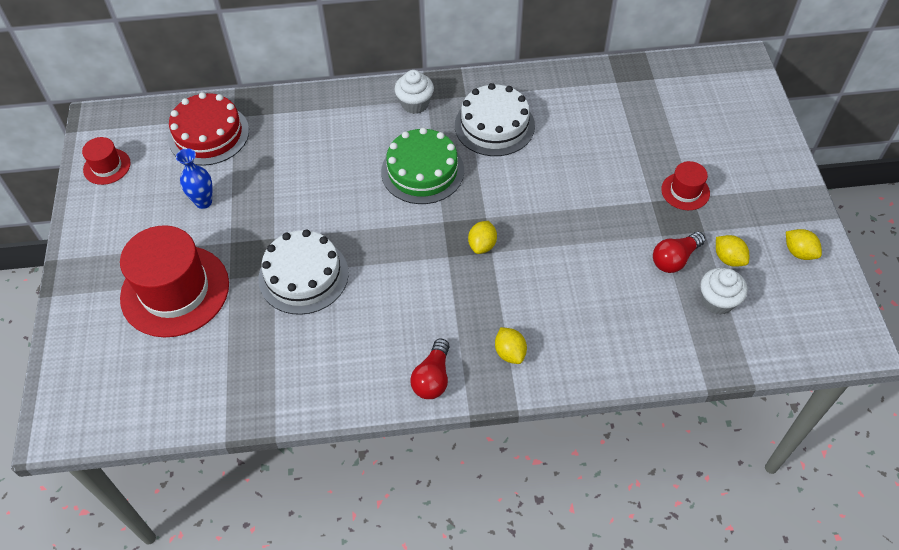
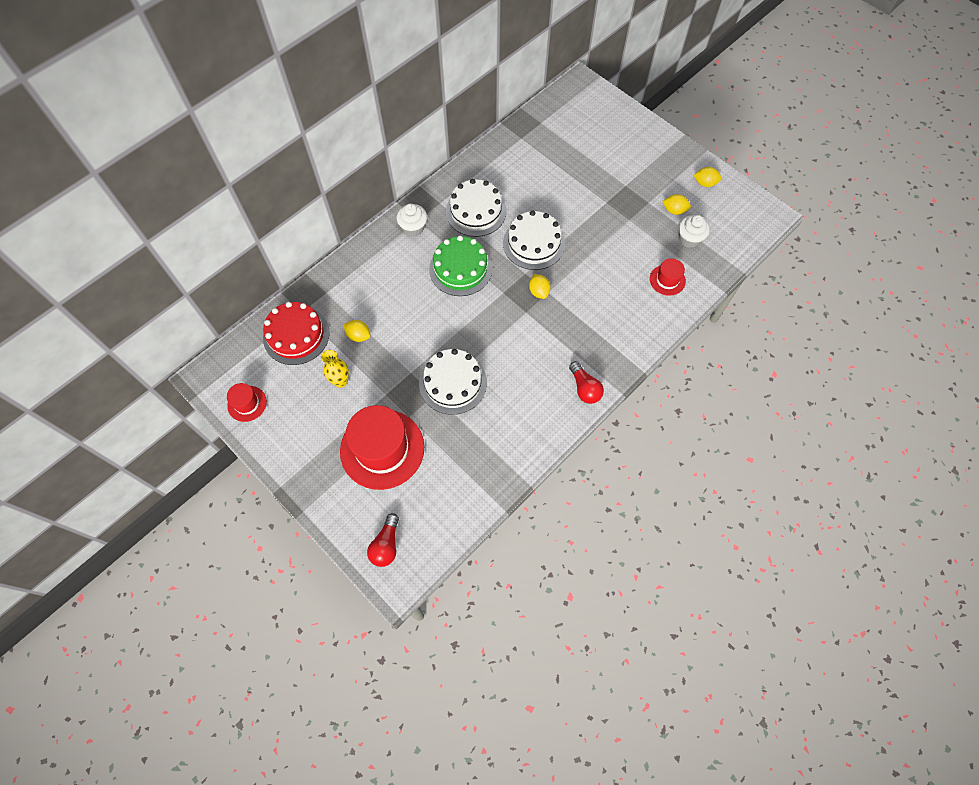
camera: 40 degrees left, 10 degrees up
blue vase [176,148,212,209] -> yellow vase [321,350,349,388]
yellow lemon [495,327,527,364] -> yellow lemon moved to [343,320,371,342]
red light bulb [653,232,705,273] -> red light bulb moved to [367,513,399,567]
red hat [661,161,710,210] -> red hat moved to [650,258,686,296]
none -> white cake [503,210,565,270]

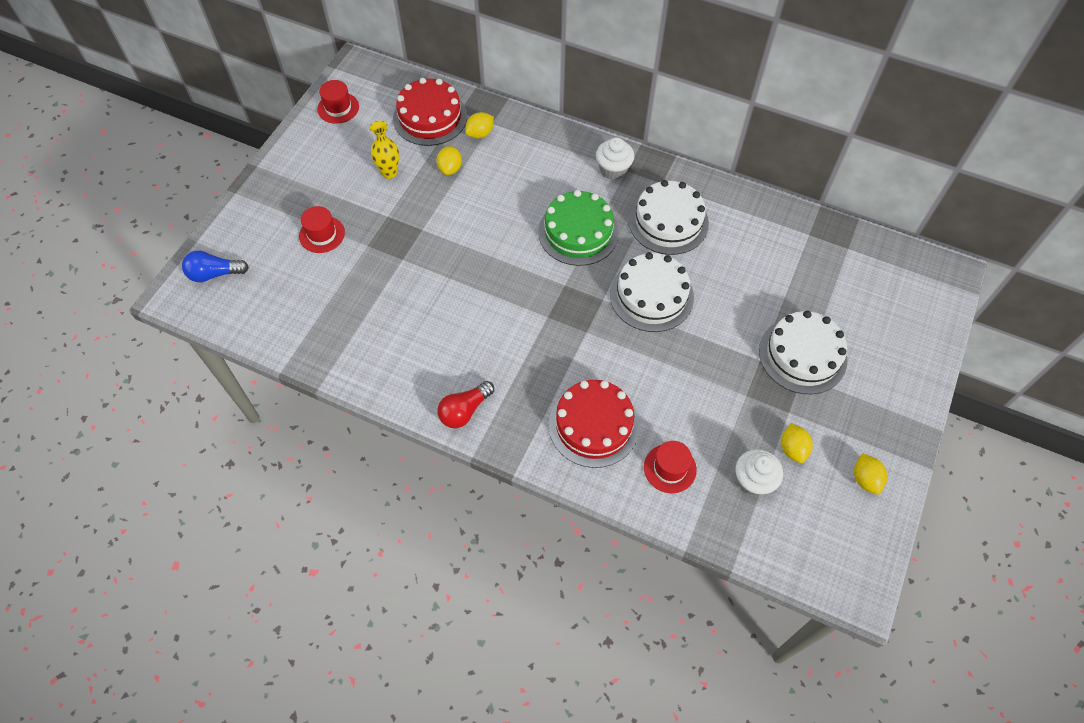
camera: 70 degrees right, 5 degrees down
red hat [340,405,424,490] -> red hat [299,206,345,253], size x0.48
red light bulb [367,513,399,567] -> blue light bulb [182,251,249,282]
white cake [419,349,487,415] -> white cake moved to [759,311,847,394]
yellow lemon [529,274,551,299] -> yellow lemon moved to [465,112,494,138]
none -> red cake [549,380,640,468]

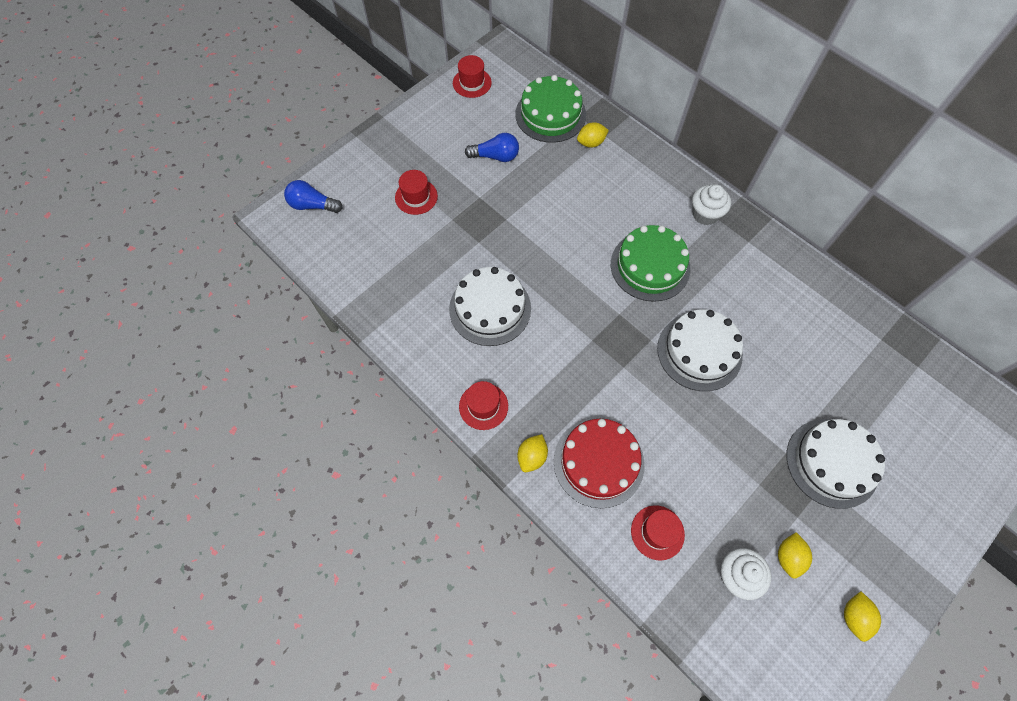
camera: 20 degrees right, 5 degrees up
yellow vase [370,121,399,179] -> blue light bulb [465,133,519,162]
red cake [393,78,467,146] -> green cake [516,75,586,143]
yellow lemon [436,146,462,175] -> yellow lemon moved to [517,434,548,472]
red light bulb [438,381,494,428] -> red hat [459,381,508,430]
white cake [629,180,709,255] -> white cake moved to [449,267,531,346]

